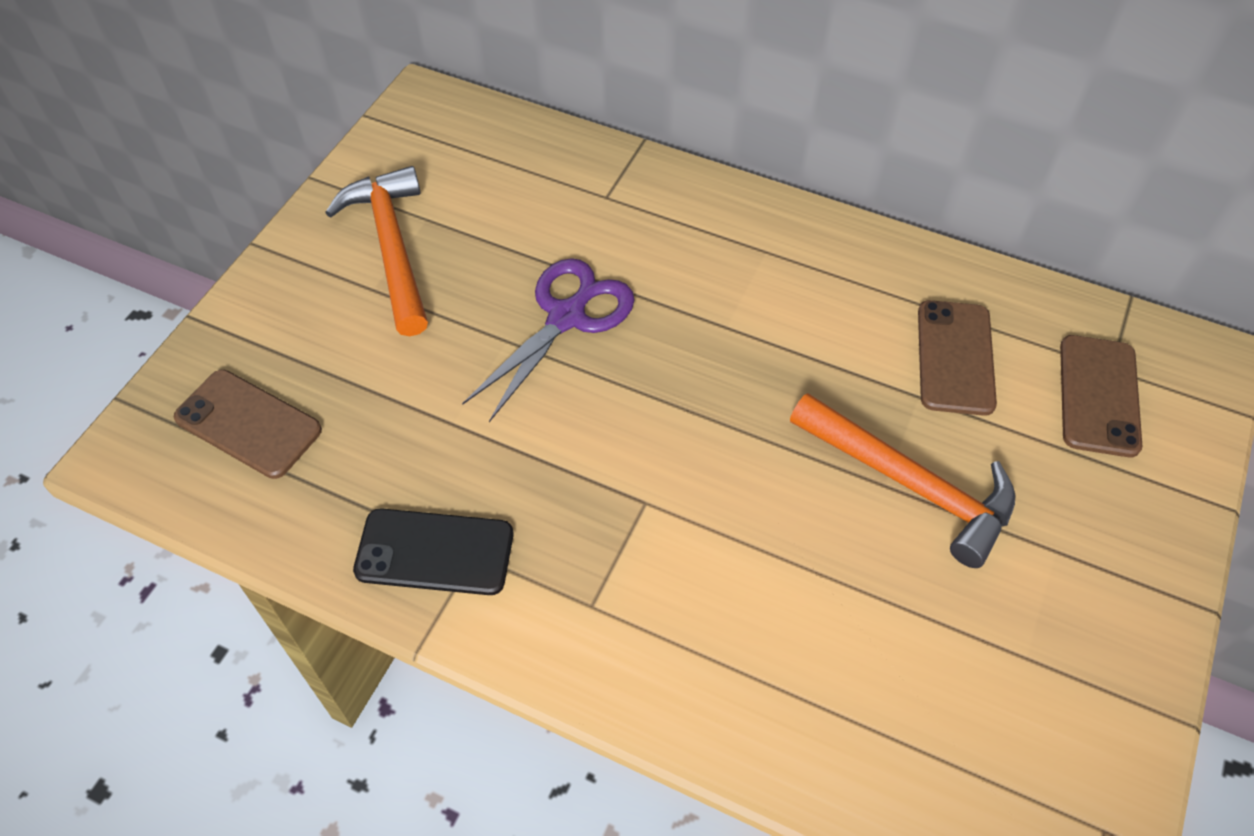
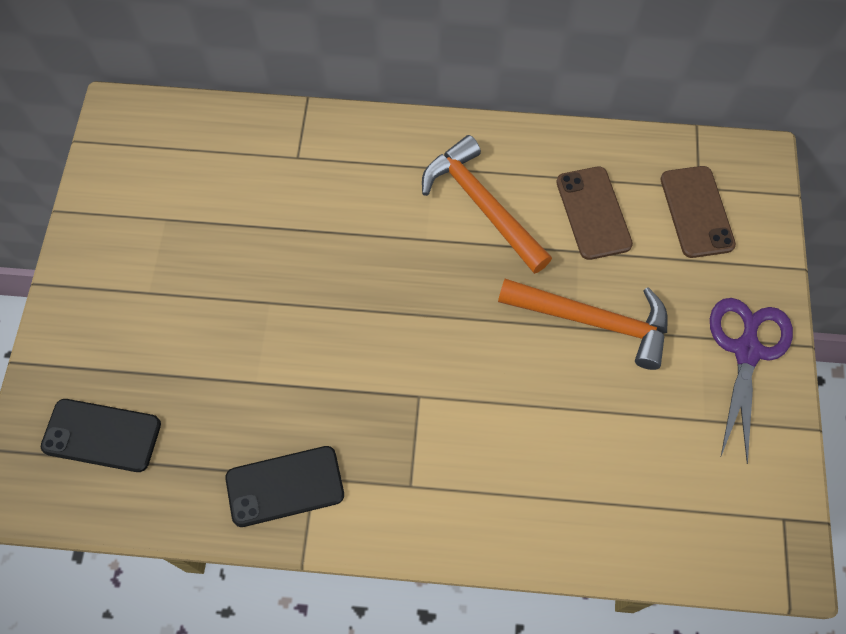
camera: 20 degrees left, 10 degrees up
brown phone [174,370,322,479] -> black phone [41,399,161,472]
orange hammer [325,166,428,336] -> orange hammer moved to [422,135,552,274]
purple scissors [462,258,635,422] -> purple scissors moved to [710,298,793,464]

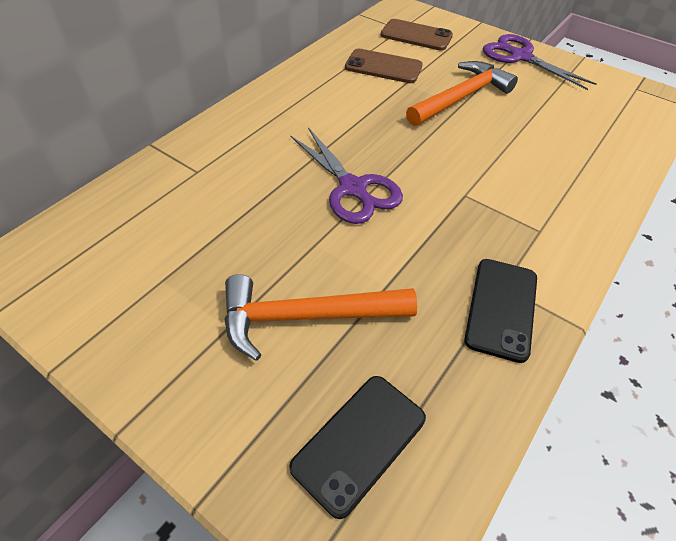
camera: 60 degrees left, 15 degrees down
orange hammer [422,135,552,274] -> orange hammer moved to [224,274,417,361]
none -> purple scissors [290,127,403,224]

